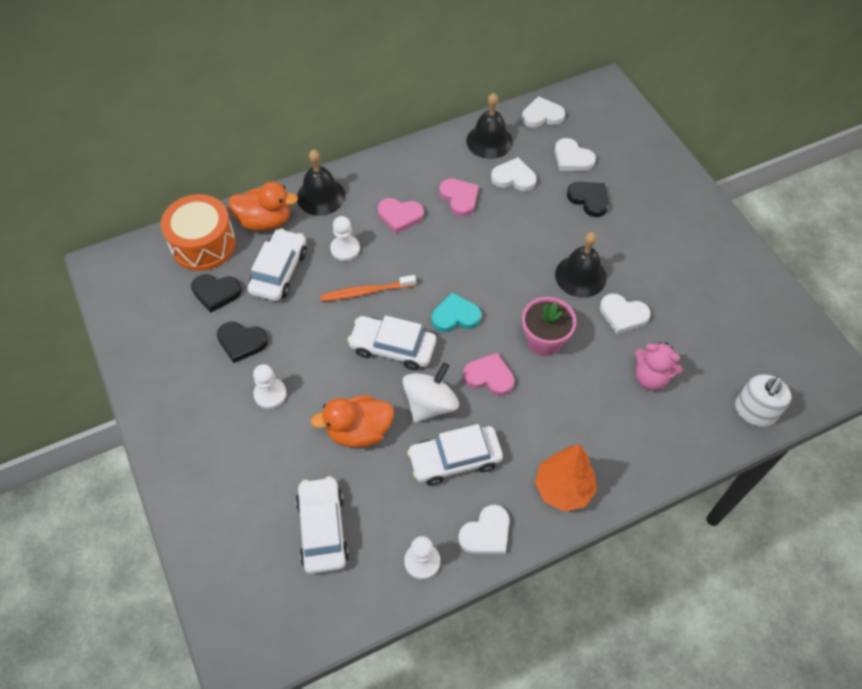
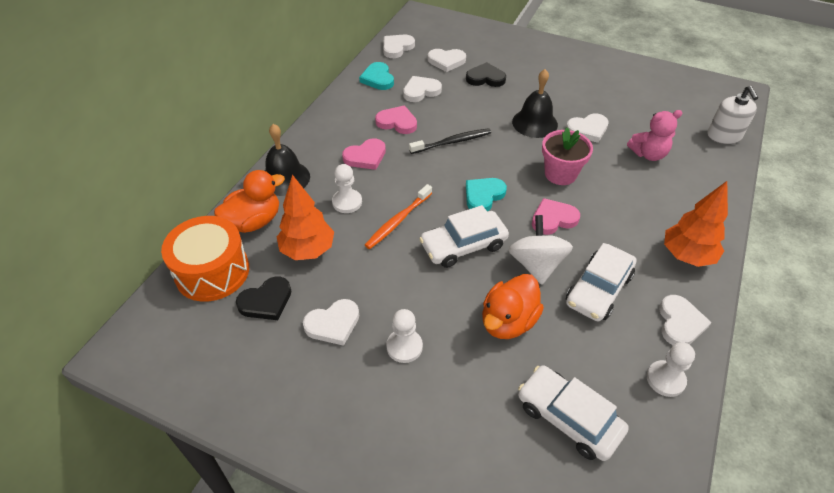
camera: 40 degrees left, 10 degrees down
black heart [217,322,268,363] -> white heart [303,299,359,346]
white car [248,228,307,301] -> orange tree [277,175,334,260]
black bell [466,93,513,159] -> turquoise heart [359,62,394,90]
none -> black toothbrush [409,128,491,154]

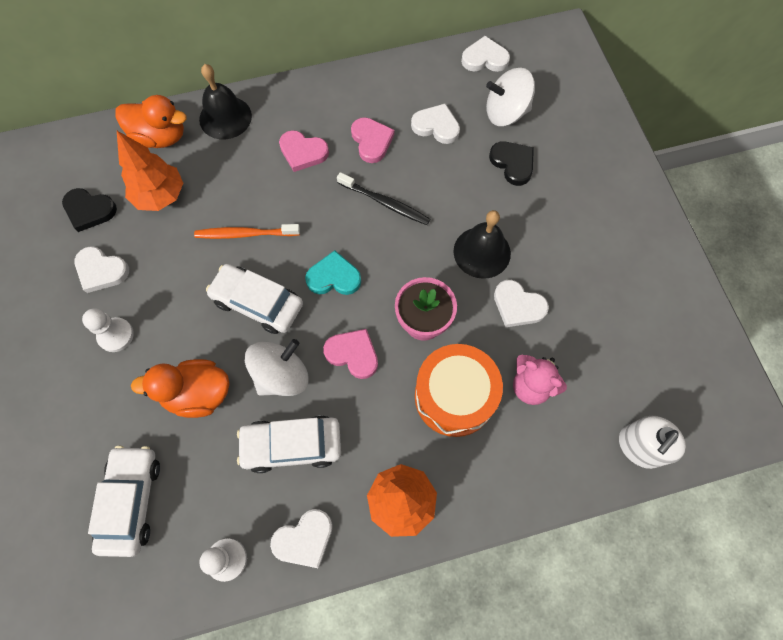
camera: 50 degrees right, 20 degrees up
orange drum [161,216,249,302] -> orange drum moved to [415,344,503,437]
white pawn [332,164,362,213] -> none
turquoise heart [359,62,394,90] -> none
white heart [428,49,466,72] -> white spinning top [486,68,535,126]

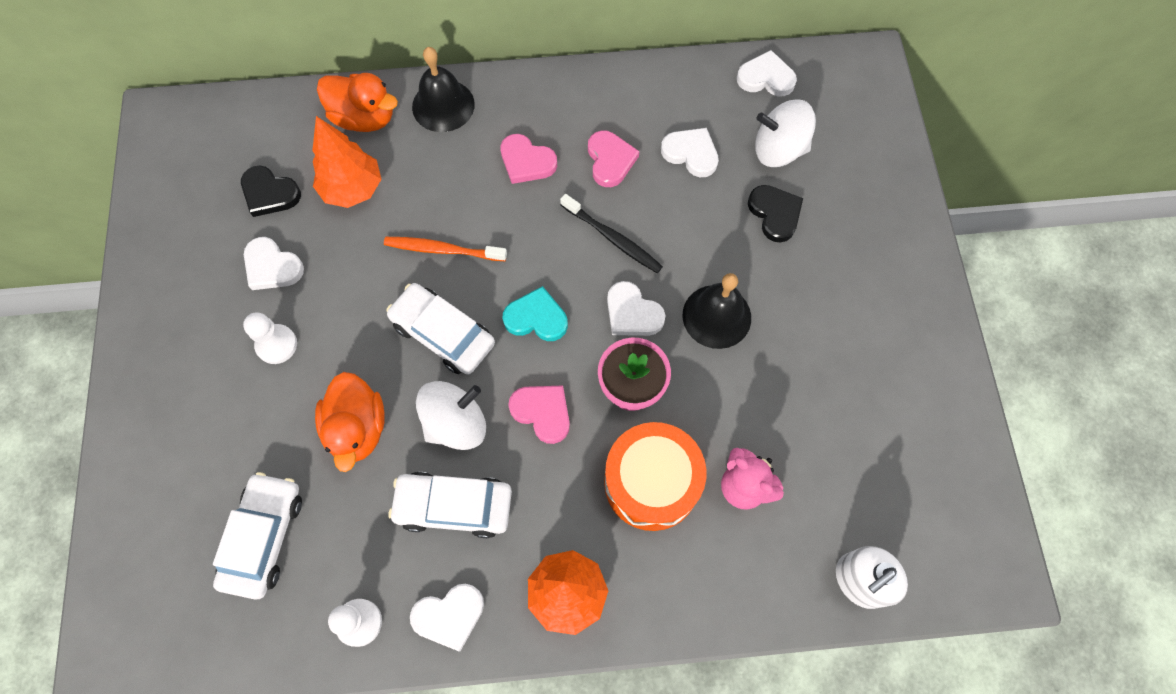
camera: 10 degrees right, 0 degrees up
orange duck [131,359,229,418] -> orange duck turned 105 degrees counterclockwise [315,372,385,472]
white heart [494,280,549,327] -> white heart moved to [607,281,666,336]

